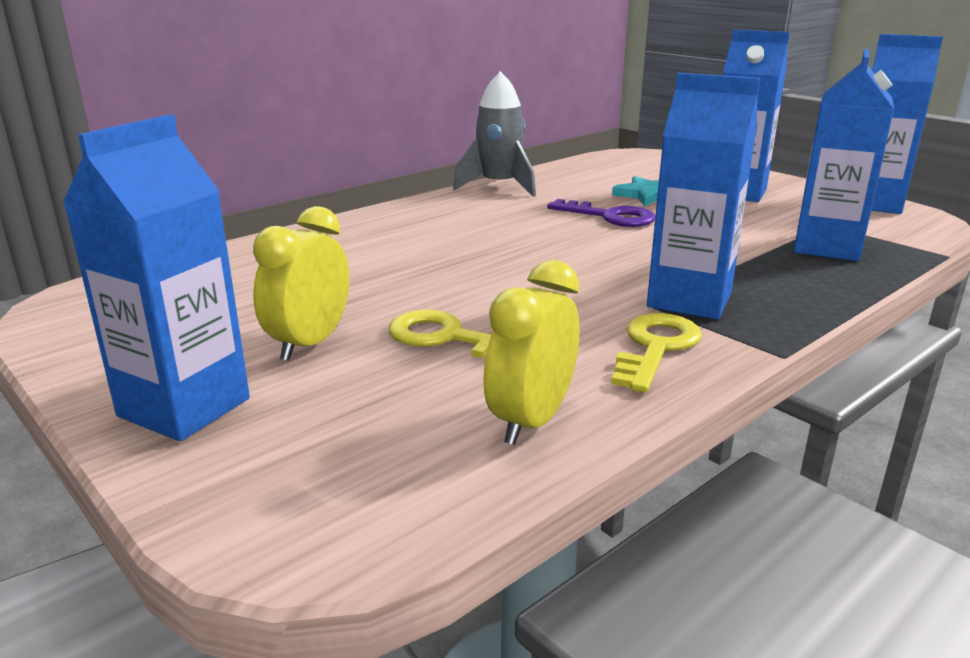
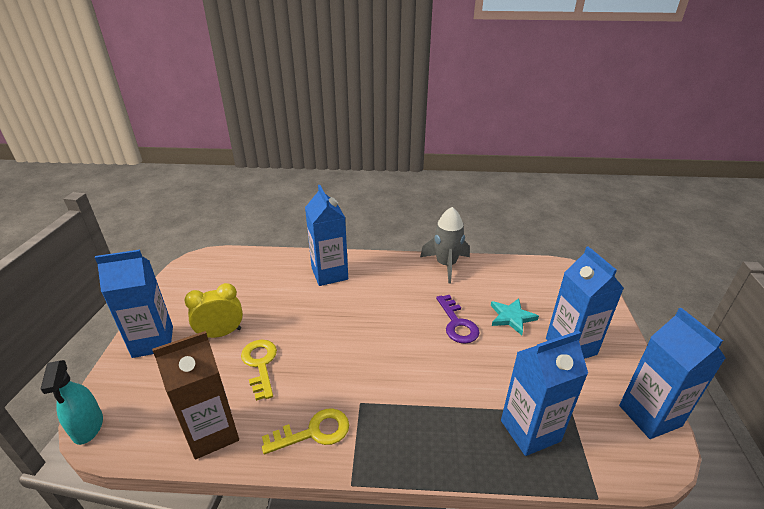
camera: 45 degrees right, 10 degrees up
yellow clock [483,260,579,445] -> brown carton [152,331,239,460]
blue carton [647,73,760,320] -> blue carton moved to [305,185,348,286]
none -> turquoise spray bottle [40,360,103,445]

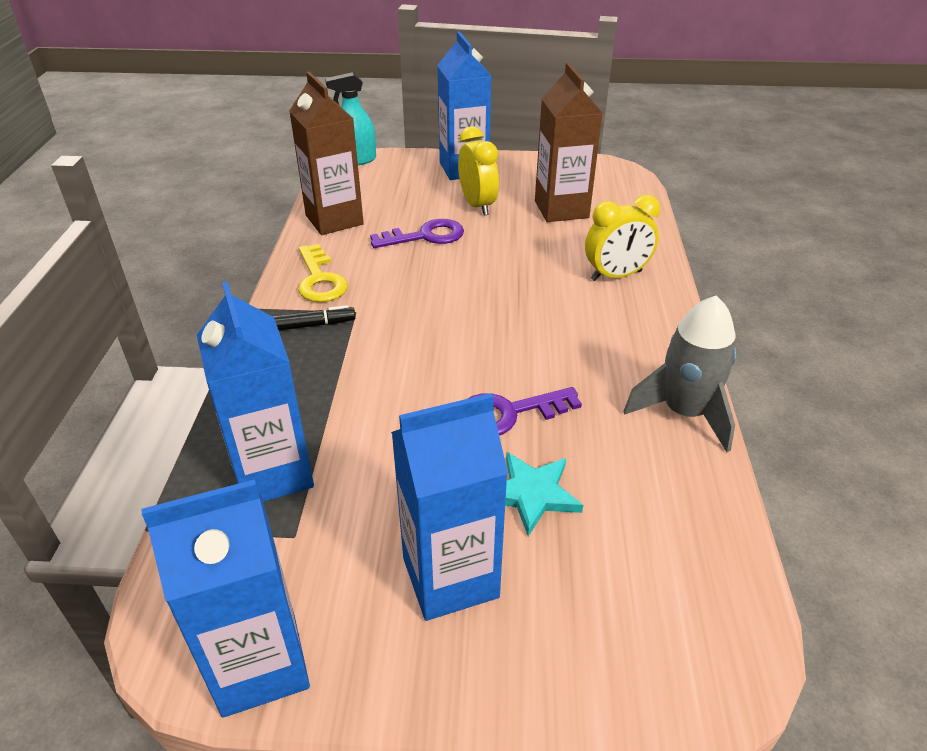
camera: 90 degrees right, 5 degrees up
yellow key [241,340,277,401] -> purple key [370,219,464,248]
blue carton [305,185,348,286] -> yellow clock [585,195,660,281]
none -> black marker [272,305,356,331]
none -> brown carton [535,63,602,222]

